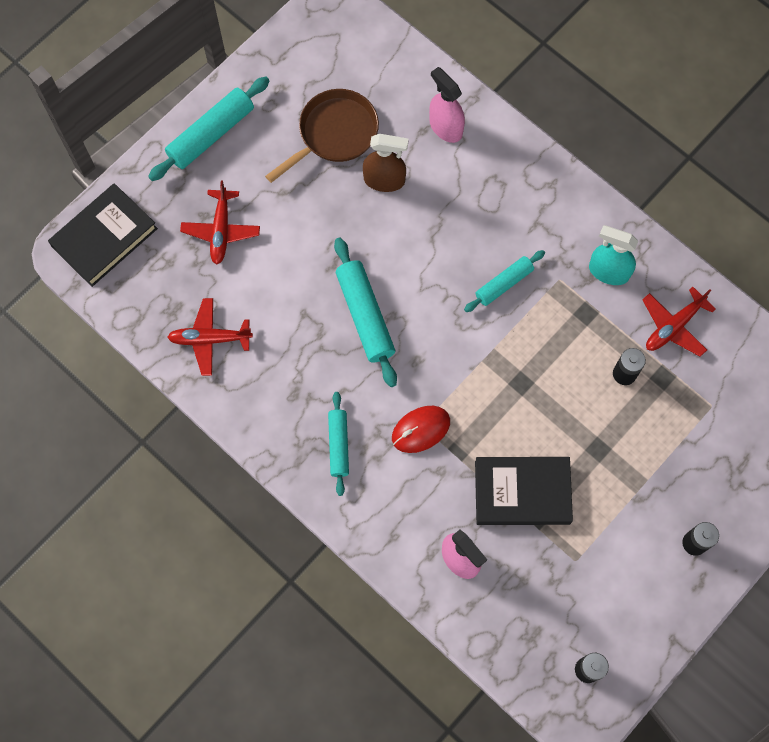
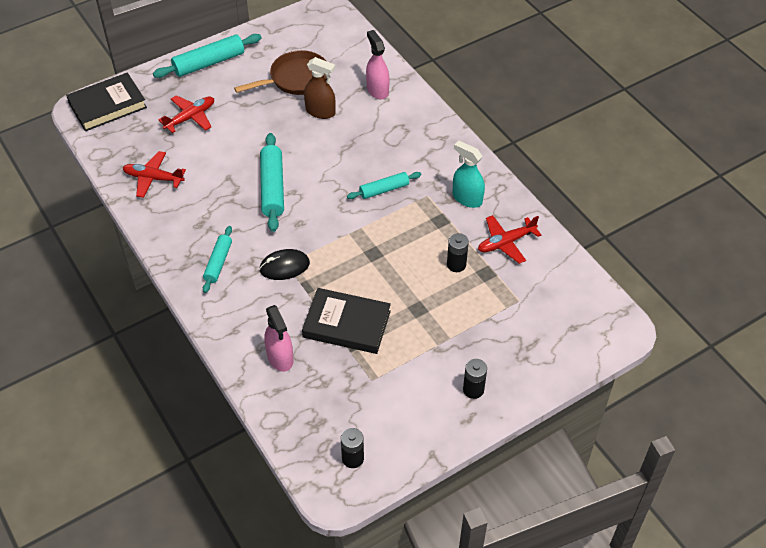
camera: 15 degrees right, 20 degrees down
red plane [180,180,260,265] -> red plane turned 150 degrees counterclockwise [158,95,214,133]
red mouse [392,406,450,453] -> black mouse [259,249,310,280]

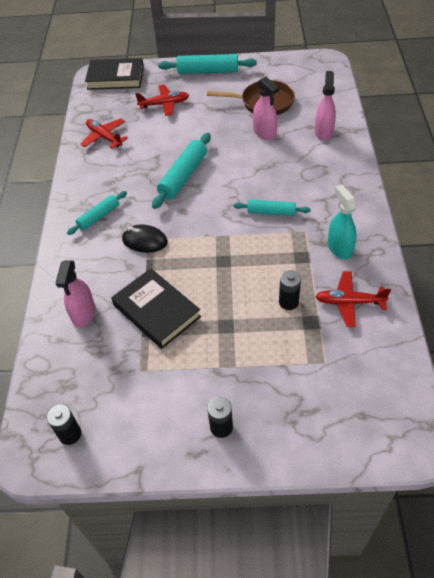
camera: 35 degrees right, 0 degrees up
brown spray bottle [304,57,336,119] -> pink spray bottle [253,77,279,140]

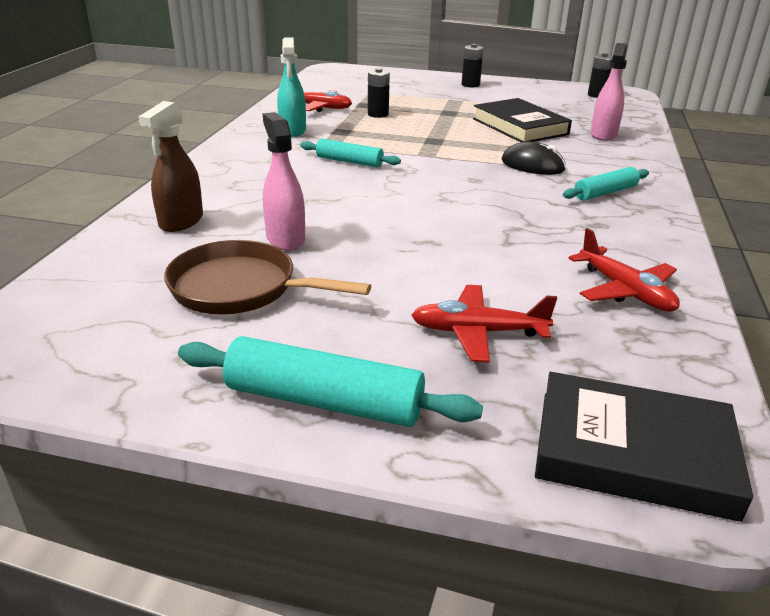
camera: 170 degrees left, 20 degrees down
turquoise rolling pin [152,133,211,209] -> none
pink spray bottle [315,71,336,141] -> brown spray bottle [139,101,203,232]

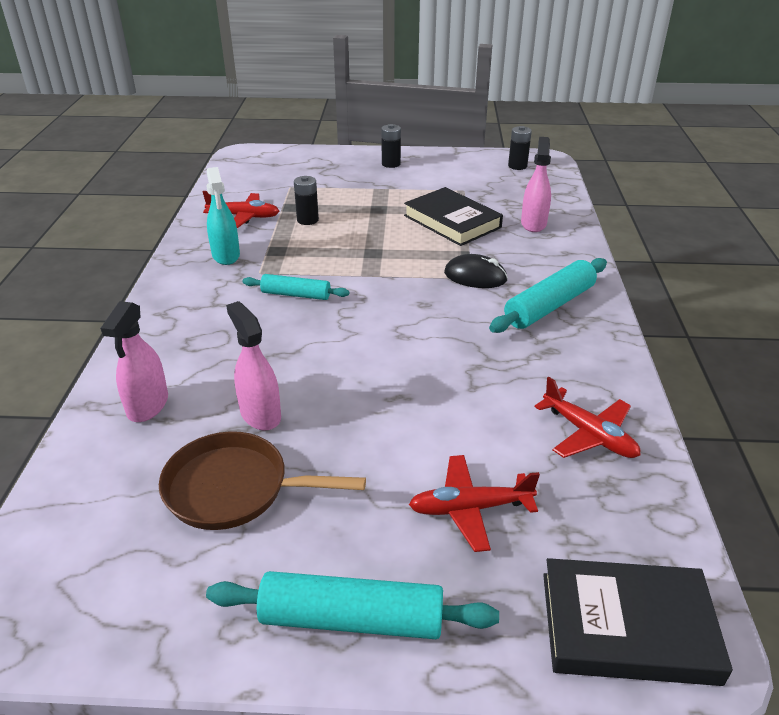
camera: 10 degrees left, 5 degrees up
brown spray bottle [139,101,203,232] -> pink spray bottle [100,301,168,422]
turquoise rolling pin [563,167,649,201] -> turquoise rolling pin [489,258,607,333], size x1.60

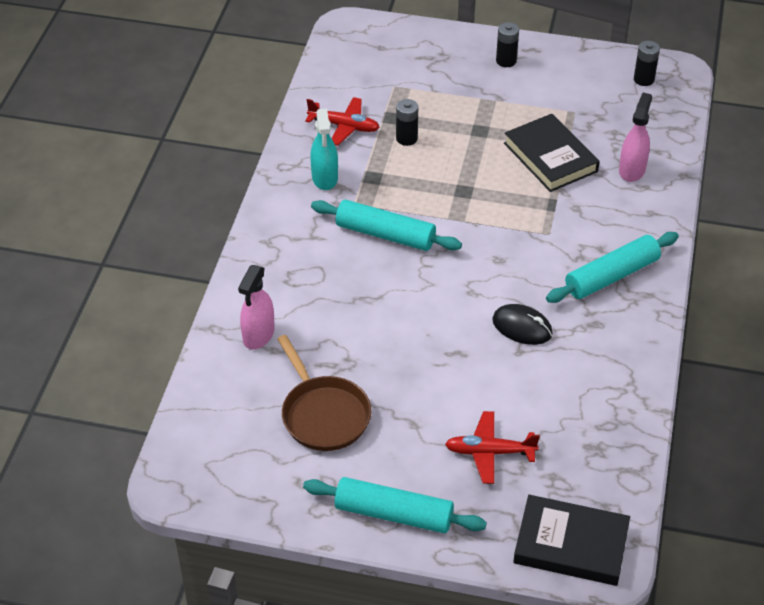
camera: 10 degrees right, 10 degrees up
brown pan [159,431,366,530] -> brown pan turned 135 degrees counterclockwise [277,335,372,451]
pink spray bottle [226,301,281,430] -> none
turquoise rolling pin [242,274,349,300] -> turquoise rolling pin [311,200,462,251], size x1.60
black mouse [444,254,508,288] -> black mouse moved to [492,304,553,345]
red plane [534,377,640,458] -> none

